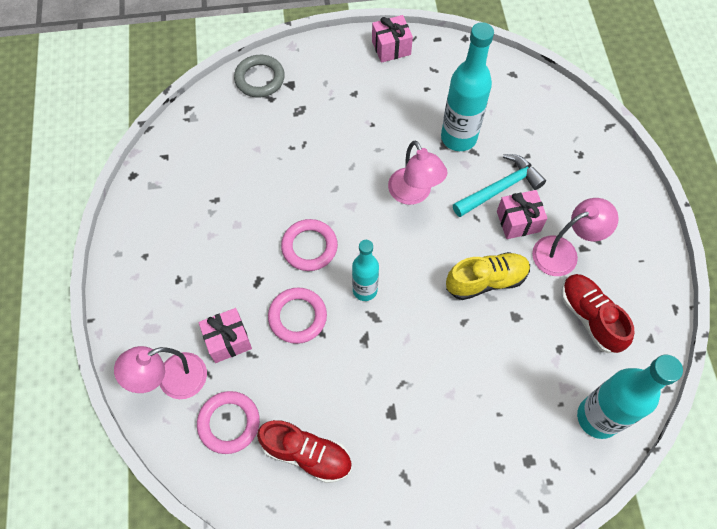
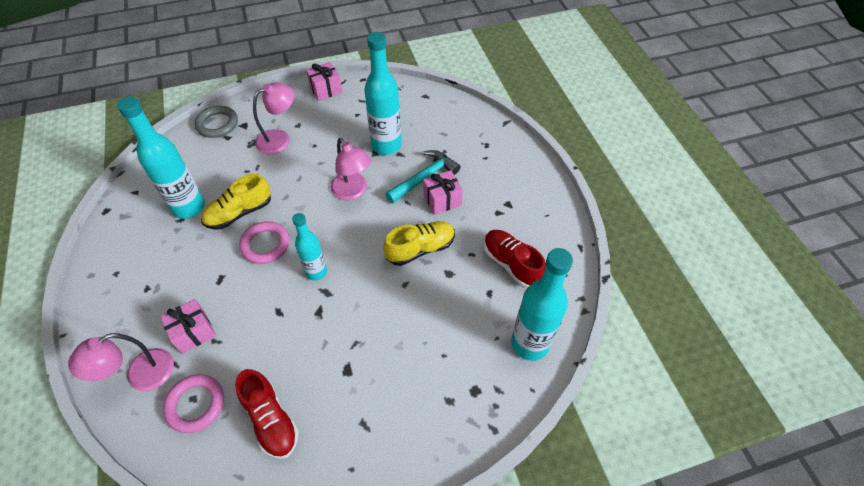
camera: 10 degrees left, 10 degrees down
red shoe [257,420,352,483] -> red shoe turned 45 degrees clockwise [235,369,299,459]
pink ring [268,287,327,344] -> none
pink lamp [532,198,619,276] -> pink lamp moved to [253,82,294,155]
none -> turquoise bottle [117,96,205,219]
none -> yellow shoe [201,174,271,229]

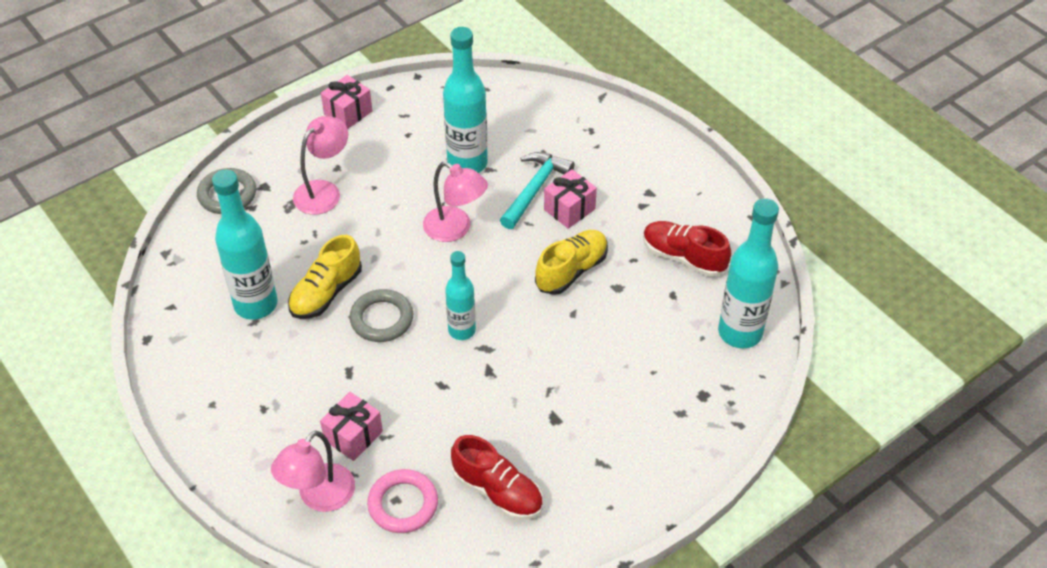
camera: 20 degrees left, 5 degrees down
pink ring [239,221,289,264] -> grey ring [350,289,413,342]

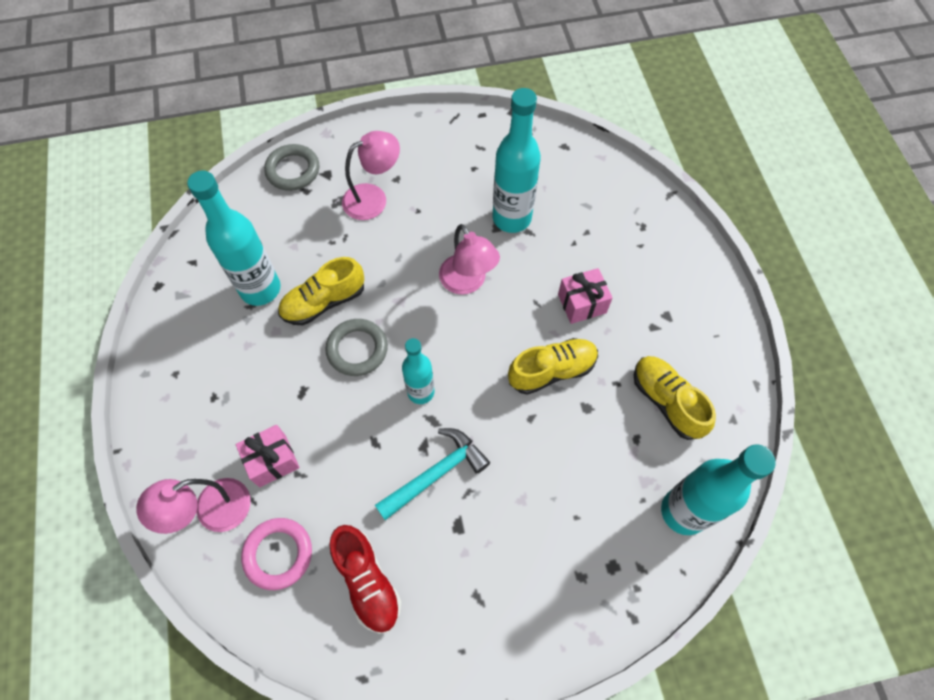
camera: 25 degrees right, 15 degrees up
pink gift [321,75,372,129] -> none
turquoise hammer [500,152,574,229] -> turquoise hammer moved to [375,428,490,520]
red shoe [643,221,731,277] -> yellow shoe [634,356,716,440]

